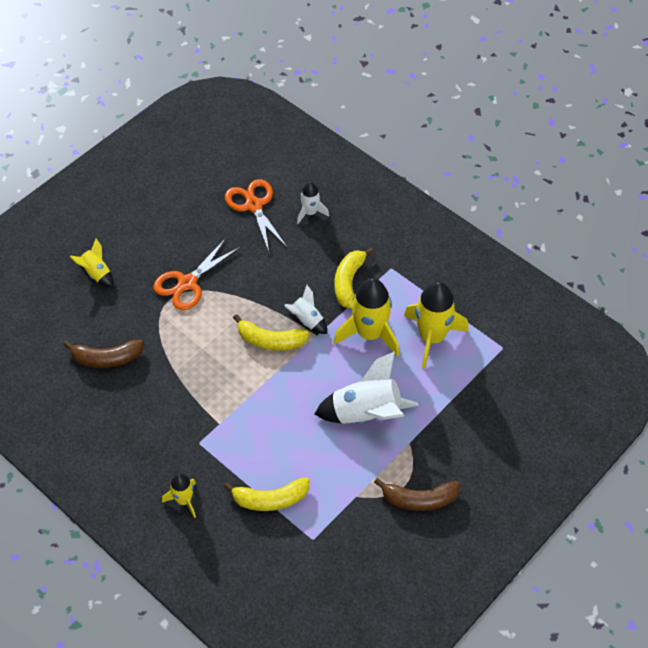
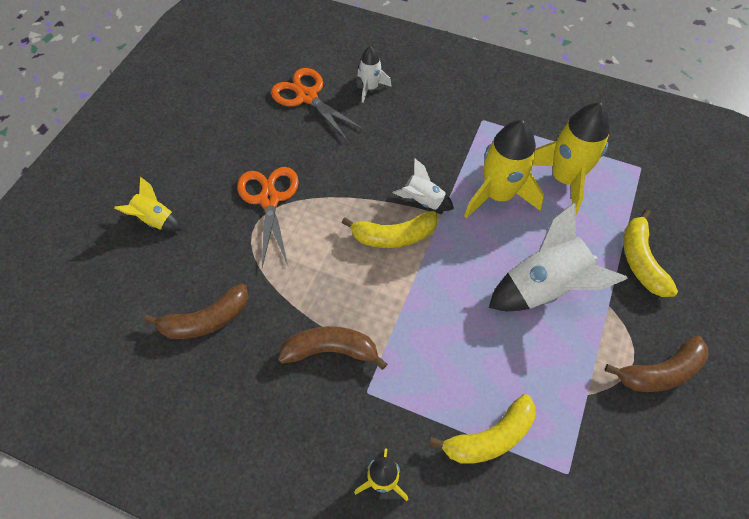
camera: 20 degrees left, 5 degrees up
orange scissors [153,238,241,310] -> orange scissors turned 150 degrees clockwise [237,167,299,268]
yellow banana [335,248,374,309] -> yellow banana moved to [623,209,678,297]
none -> brown banana [278,326,387,370]

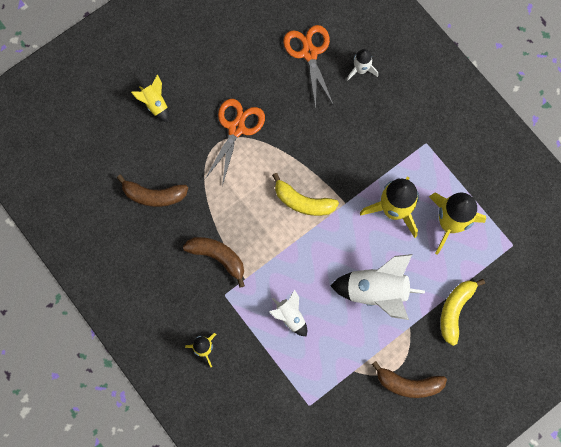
camera: 30 degrees right, 15 degrees up
white rocket [393,158,454,211] -> white rocket moved to [269,289,307,337]
yellow banana [429,394,536,464] -> none

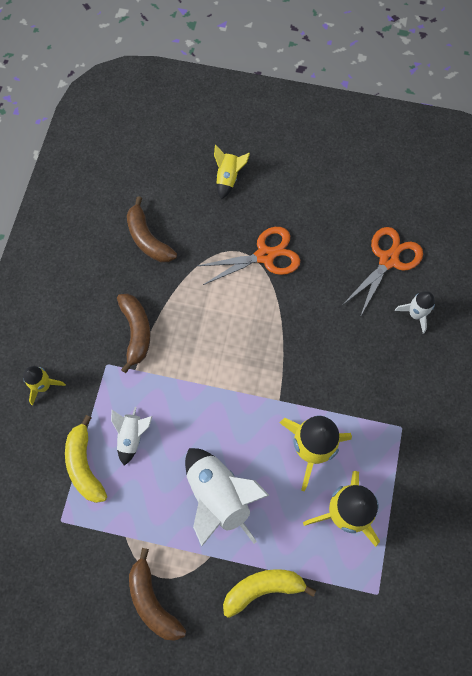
camera: 50 degrees right, 5 degrees down
yellow banana [272,173,339,216] -> yellow banana moved to [65,415,107,503]

